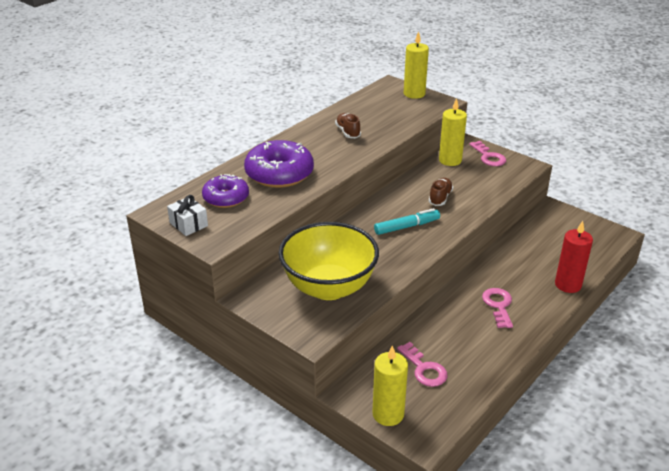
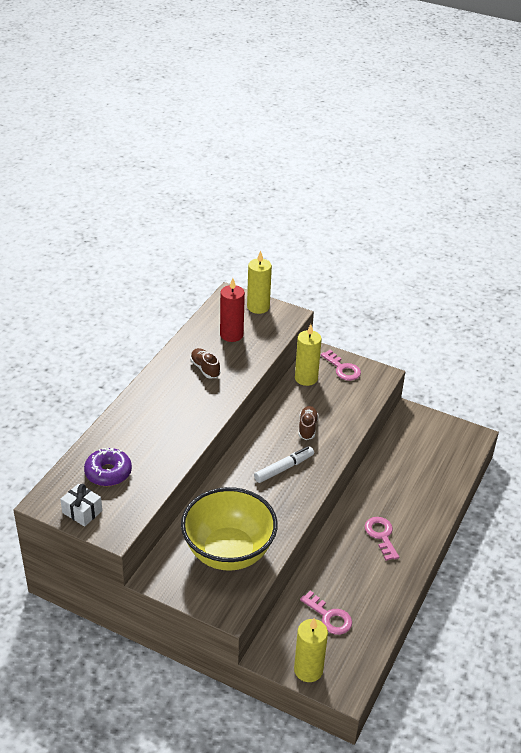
camera: 15 degrees left, 5 degrees up
purple donut [244,140,314,188] -> none
turquoise marker [374,208,440,235] -> white marker [254,446,314,483]
red candle [555,221,593,293] -> red candle moved to [220,278,245,342]

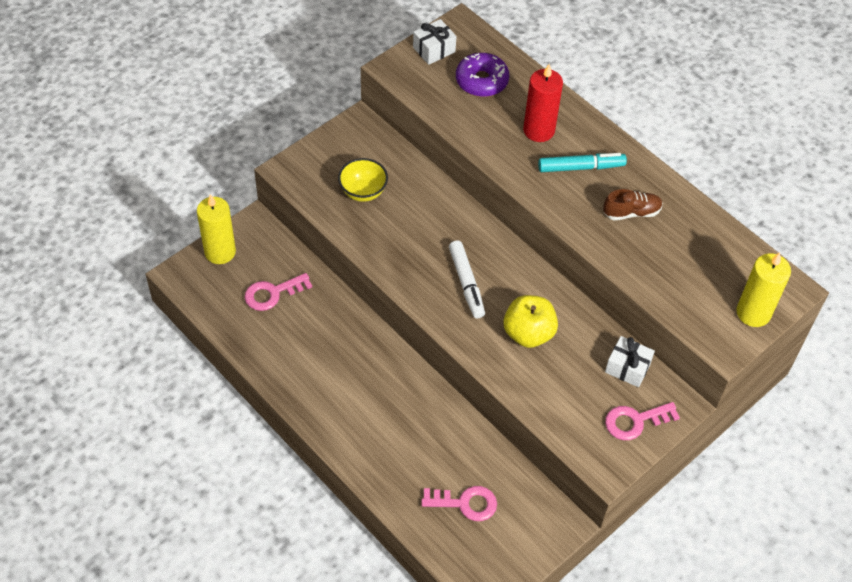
camera: 110 degrees right, 15 degrees up
yellow bowl [181,487,278,571] -> yellow bowl [338,158,388,202], size x0.46
red candle [220,278,245,342] -> red candle moved to [523,64,563,142]
yellow candle [295,324,322,386] -> white gift [605,336,655,387]
brown shoe [298,406,319,440] -> yellow apple [504,295,558,348]
pink key [365,517,399,561] -> pink key moved to [421,486,497,521]
none -> turquoise marker [538,153,627,172]

